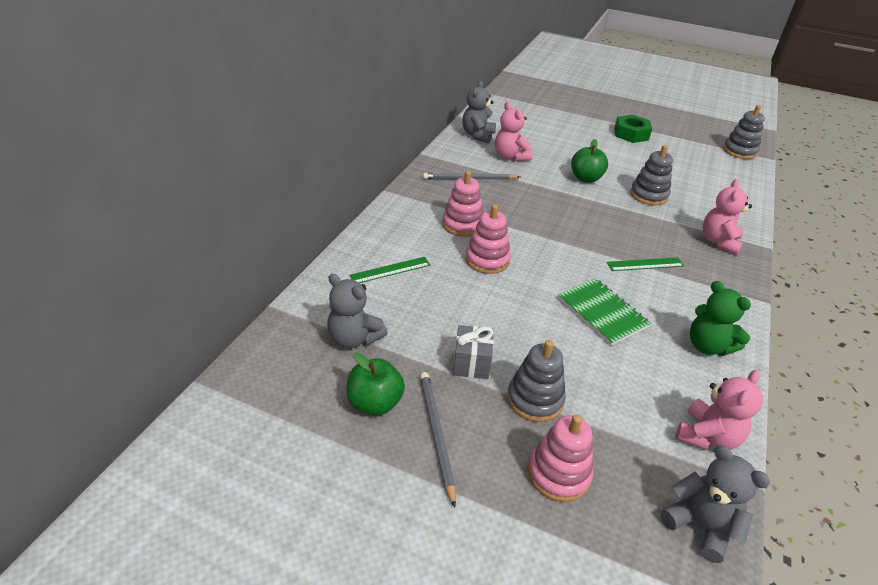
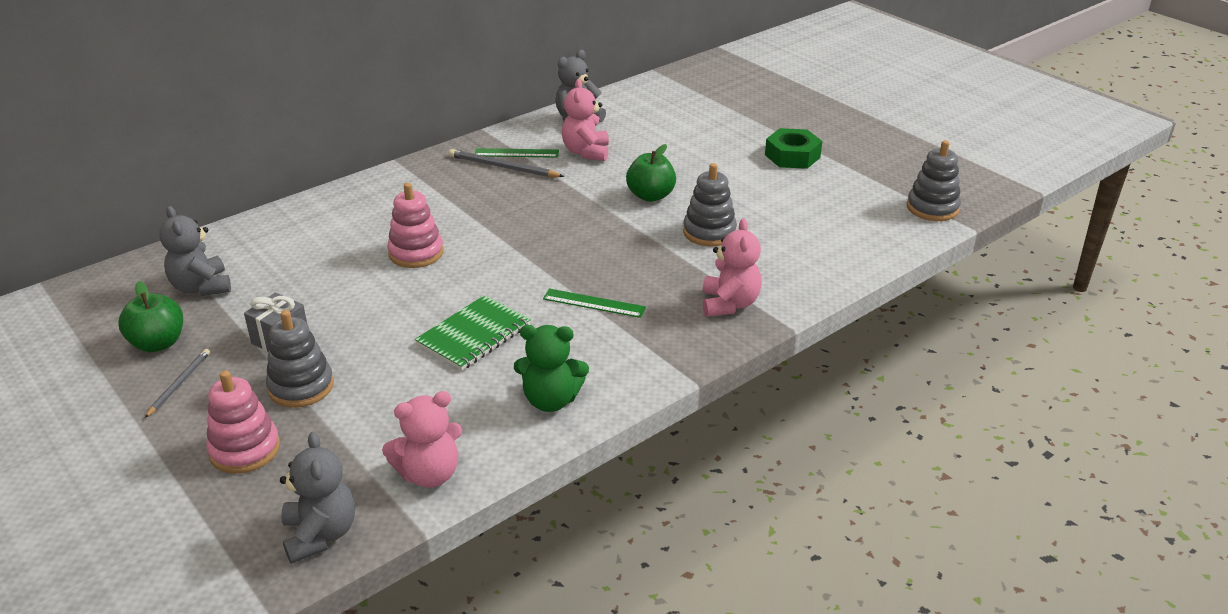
camera: 30 degrees right, 5 degrees down
green ruler [349,257,430,283] -> green ruler moved to [475,148,559,158]
grey pencil [420,372,456,508] -> grey pencil [145,349,210,418], size x0.64
pink stacking toy [442,171,483,237] -> none
green notebook [558,278,651,345] -> green notebook turned 45 degrees clockwise [415,295,531,371]
green teddy bear [690,281,751,356] -> green teddy bear turned 75 degrees counterclockwise [514,325,589,412]
pink teddy bear [703,179,752,255] -> pink teddy bear turned 135 degrees clockwise [703,219,762,317]

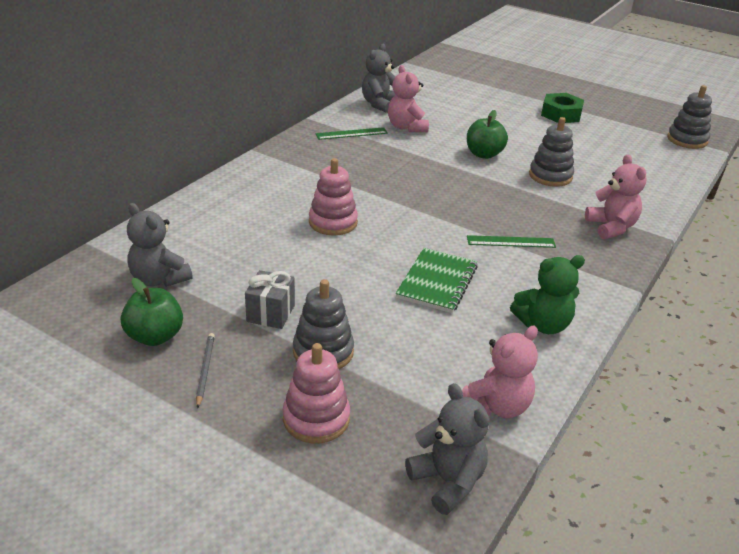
camera: 20 degrees left, 0 degrees up
grey pencil [449,149,564,177] -> none

